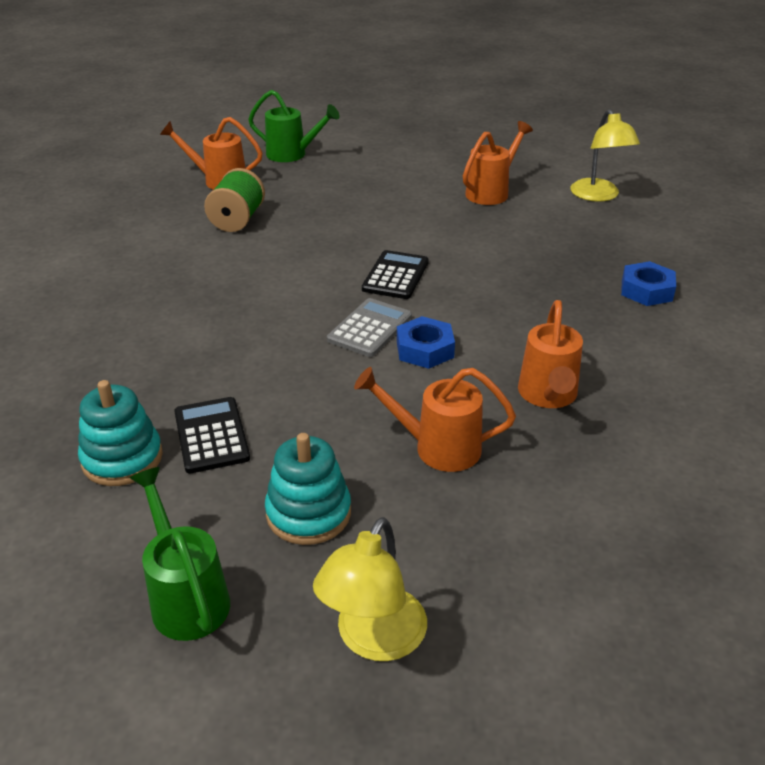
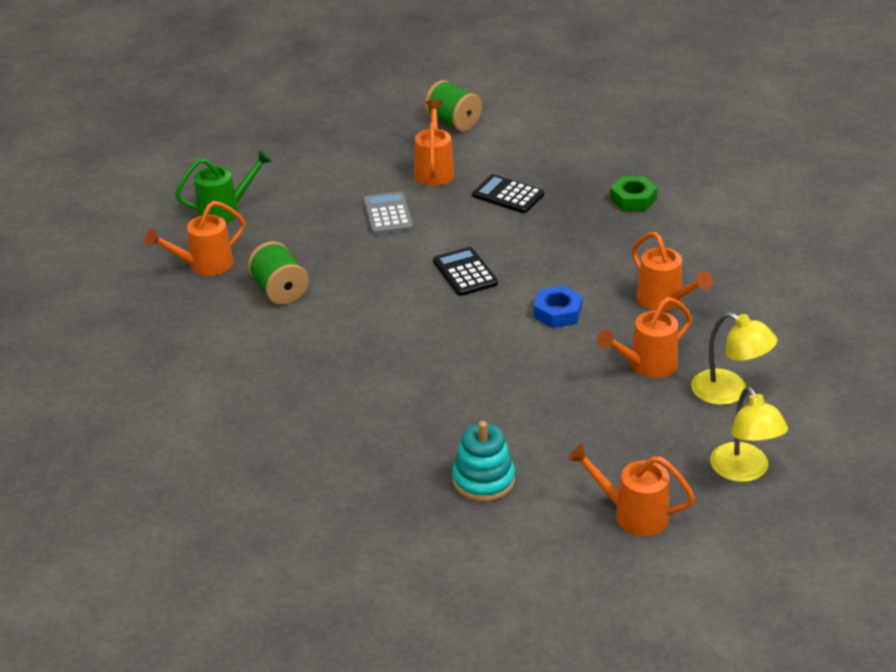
camera: 40 degrees left, 0 degrees up
green watering can [130,467,230,641] -> orange watering can [568,444,695,536]
black calculator [174,397,250,474] -> black calculator moved to [472,174,544,213]
turquoise stacking toy [265,433,351,545] -> none
grey calculator [327,298,412,357] -> grey calculator moved to [363,192,413,234]
yellow lamp [570,109,640,202] -> yellow lamp moved to [691,312,778,405]
blue nut [621,261,676,306] -> green nut [610,177,658,211]
none -> green spool [425,80,482,131]

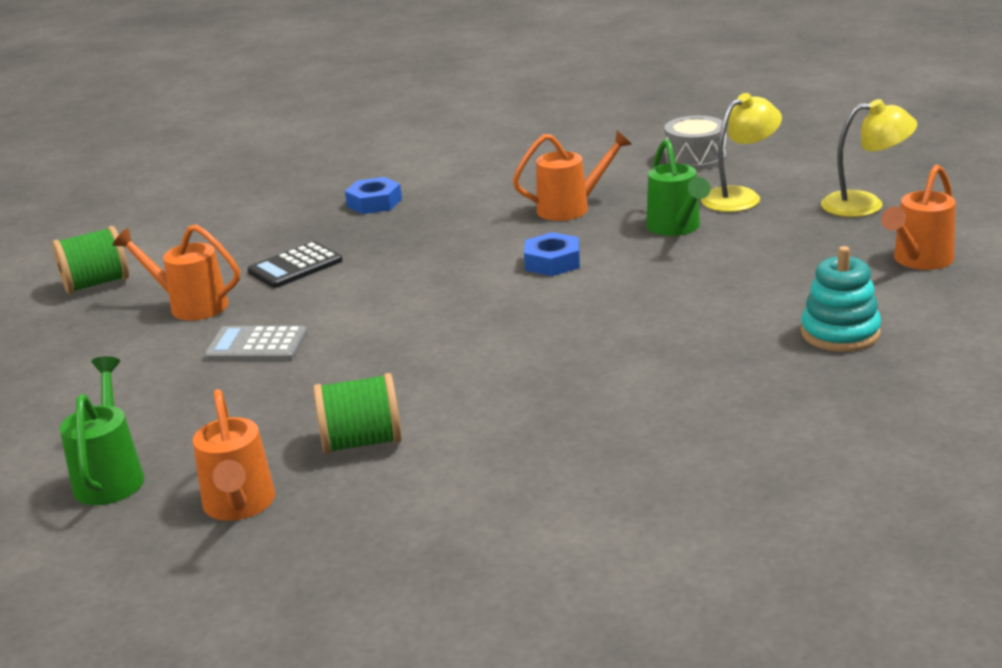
camera: 70 degrees left, 10 degrees down
black calculator [433,247,498,296] -> none
orange watering can [597,297,692,378] -> green watering can [647,139,711,236]
green nut [610,177,658,211] -> blue nut [345,177,402,214]
none -> grey drum [664,116,726,170]

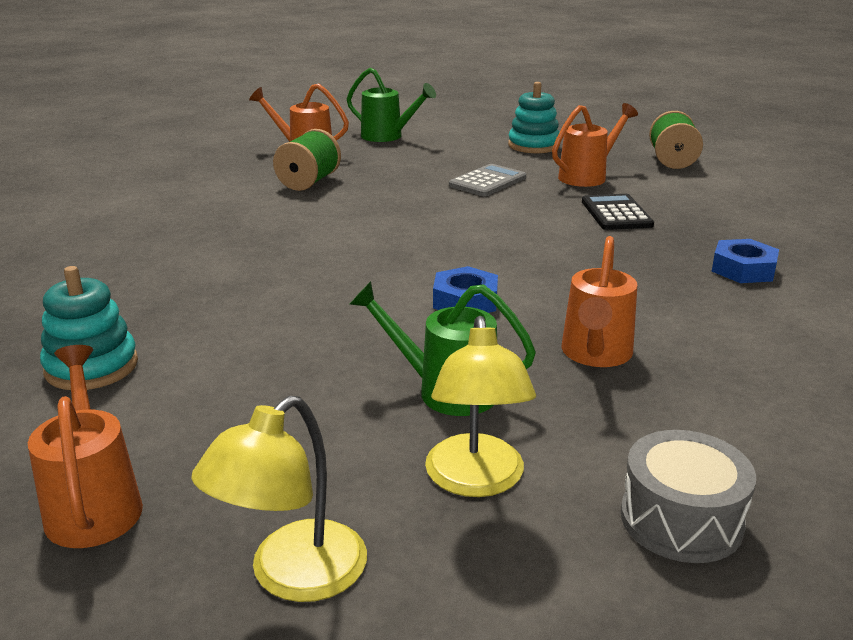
camera: 120 degrees right, 0 degrees up
none -> turquoise stacking toy [508,82,560,153]

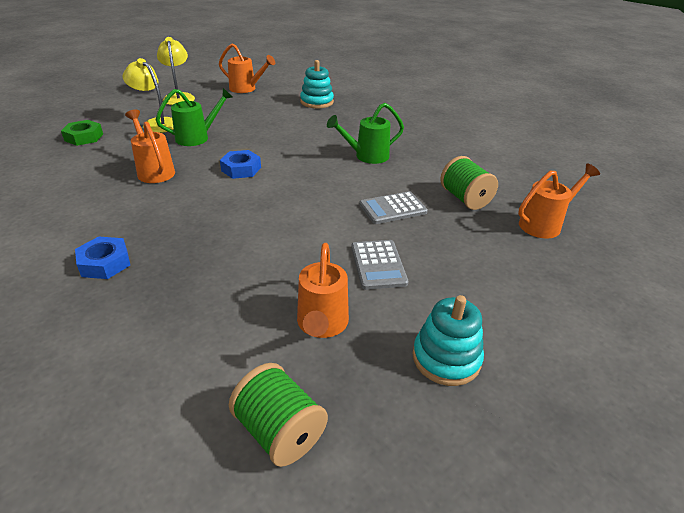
camera: 130 degrees right, 10 degrees up
green watering can [347,68,436,142] -> green watering can moved to [327,103,404,164]
black calculator [582,194,654,230] -> none
grey drum [621,430,756,563] -> green nut [61,120,103,146]
none -> grey calculator [359,191,428,224]

